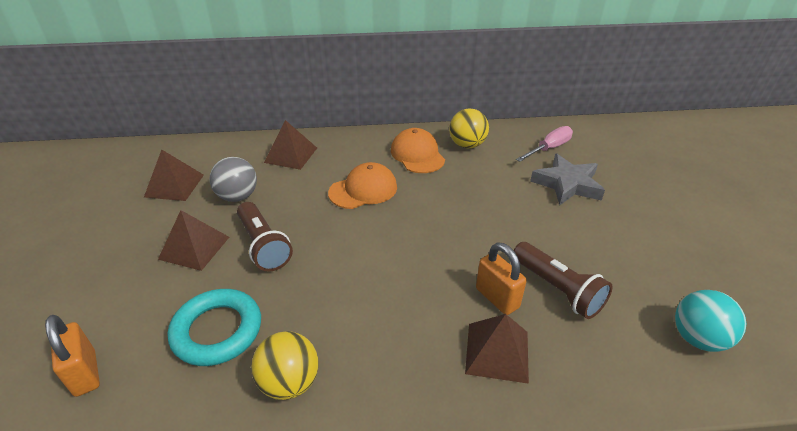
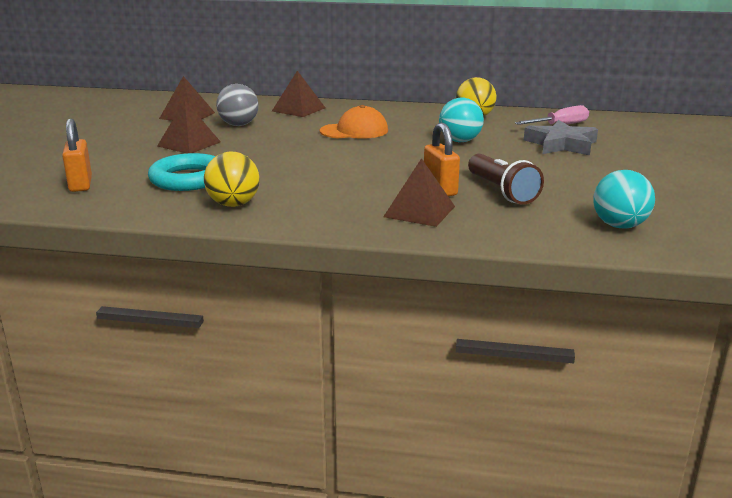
camera: 15 degrees right, 15 degrees down
brown flashlight [237,202,293,271] -> none
orange cap [391,128,445,173] -> none
none -> turquoise ball [439,98,484,142]

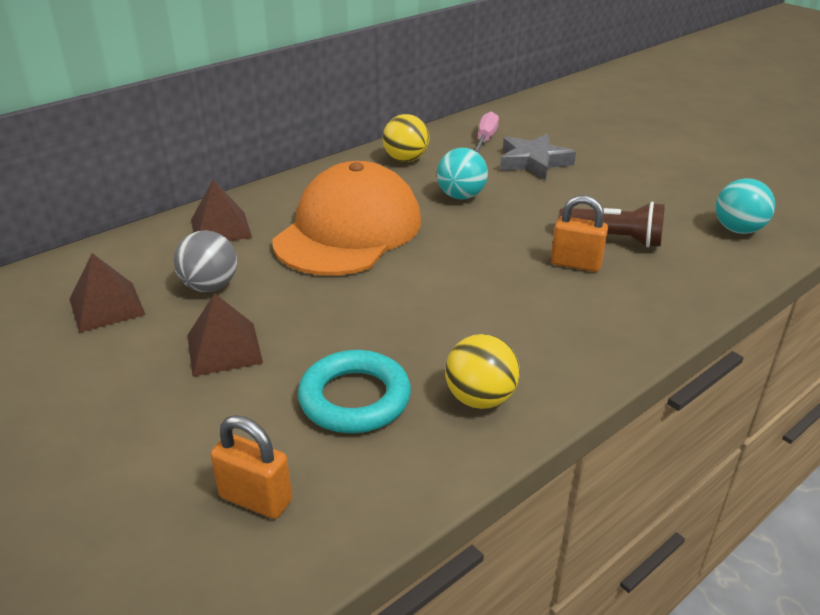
camera: 50 degrees left, 10 degrees up
orange cap [320,105,388,139] -> orange cap [272,161,421,276], size x1.93
brown pyramid [383,158,455,227] -> none

